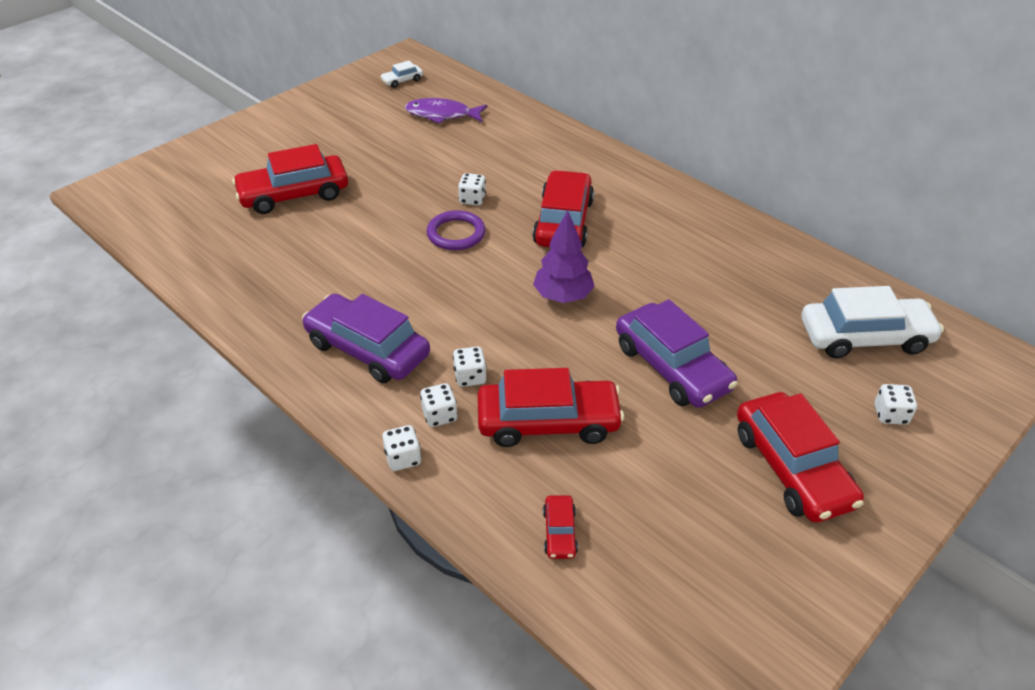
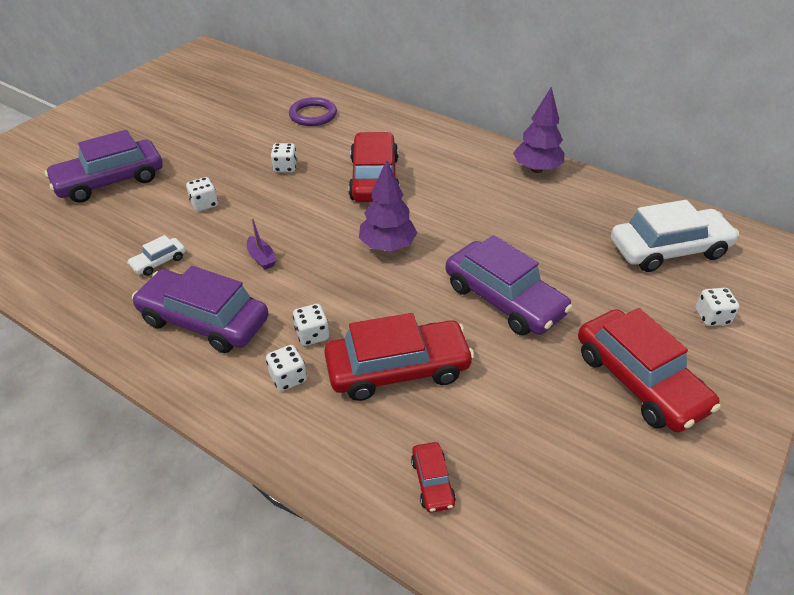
camera: 10 degrees left, 0 degrees up
red car [232,144,348,214] -> purple car [45,130,163,203]
white car [380,61,423,88] -> white car moved to [127,235,186,276]
white dice [382,425,421,471] -> white dice moved to [186,177,218,211]
purple fish [405,98,487,124] -> none
purple ring [427,210,485,250] -> purple ring moved to [289,97,337,126]
none -> purple boat [247,218,277,270]
none -> purple tree [513,87,564,173]

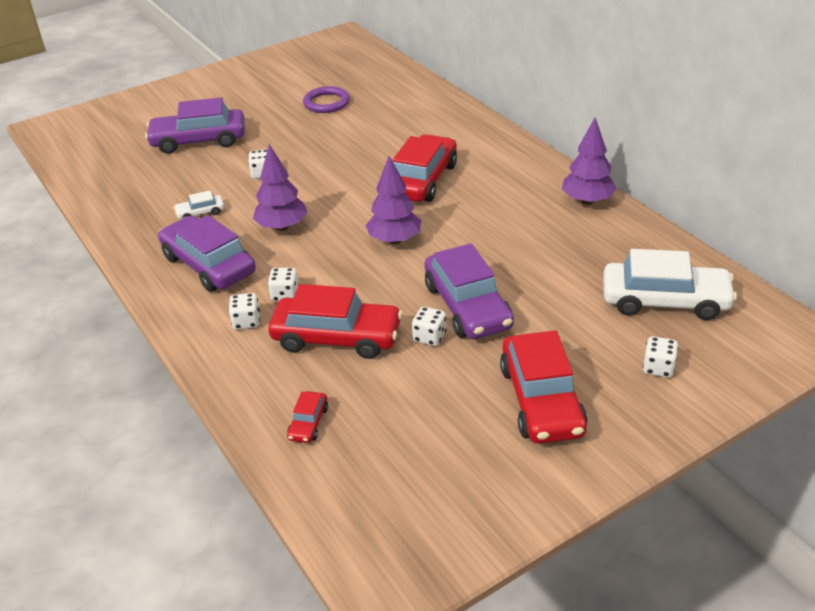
camera: 25 degrees right, 5 degrees down
purple boat [247,218,277,270] -> purple tree [253,144,307,231]
white dice [271,143,297,172] -> white dice moved to [412,307,447,346]
purple ring [289,97,337,126] -> purple ring moved to [303,86,350,113]

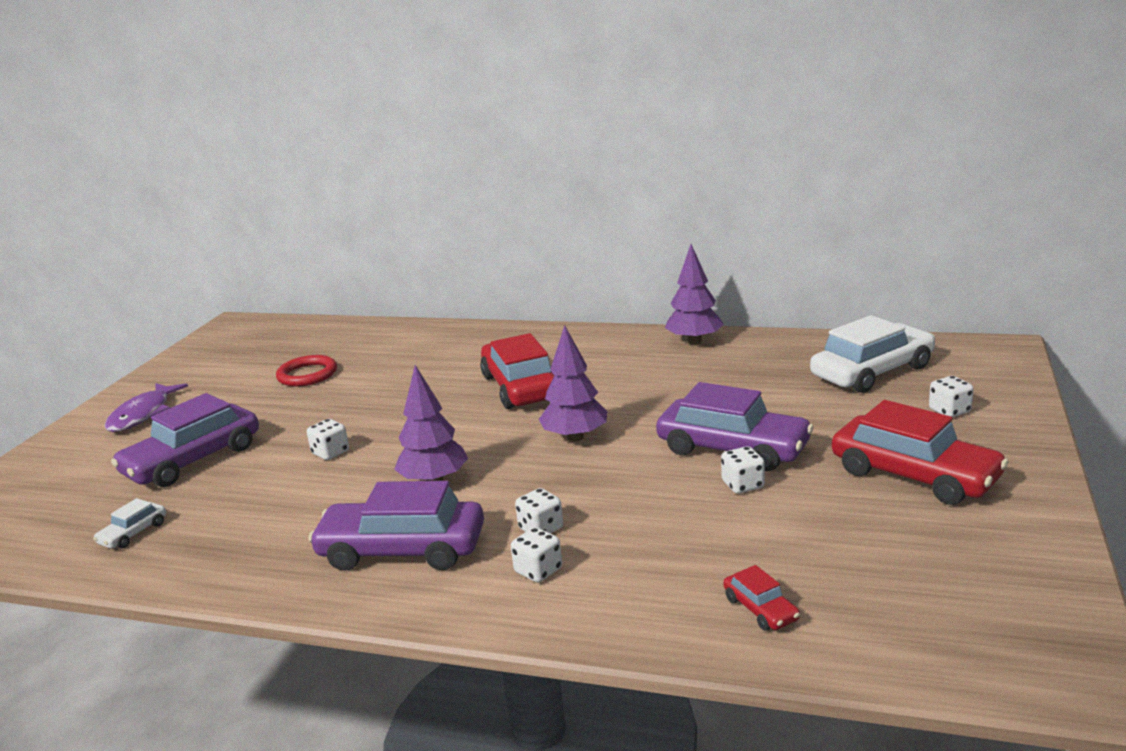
camera: 40 degrees left, 15 degrees down
white car [174,190,224,219] -> white car moved to [93,498,166,549]
red car [268,284,403,359] -> none
purple ring [303,86,350,113] -> red ring [276,355,337,387]
none -> purple fish [104,383,188,432]

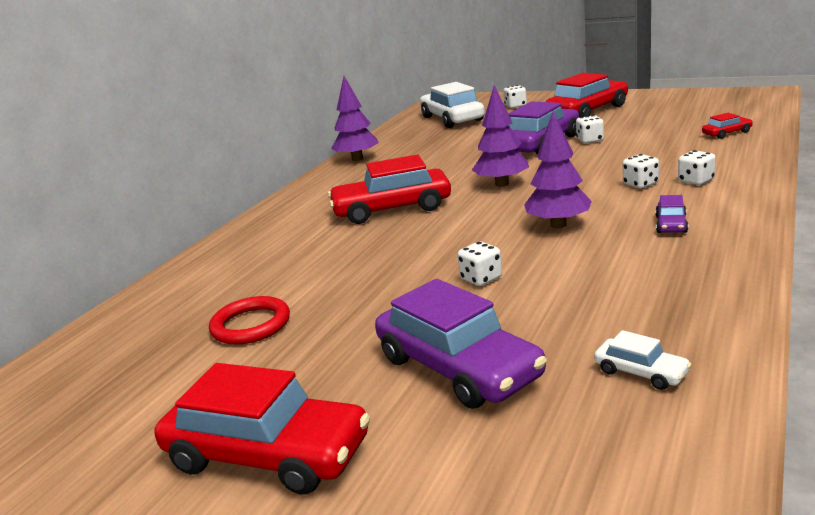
camera: 80 degrees left, 0 degrees up
purple fish [104,383,188,432] -> red car [154,363,370,495]
purple car [308,481,484,571] -> purple car [655,195,688,233], size x0.45

